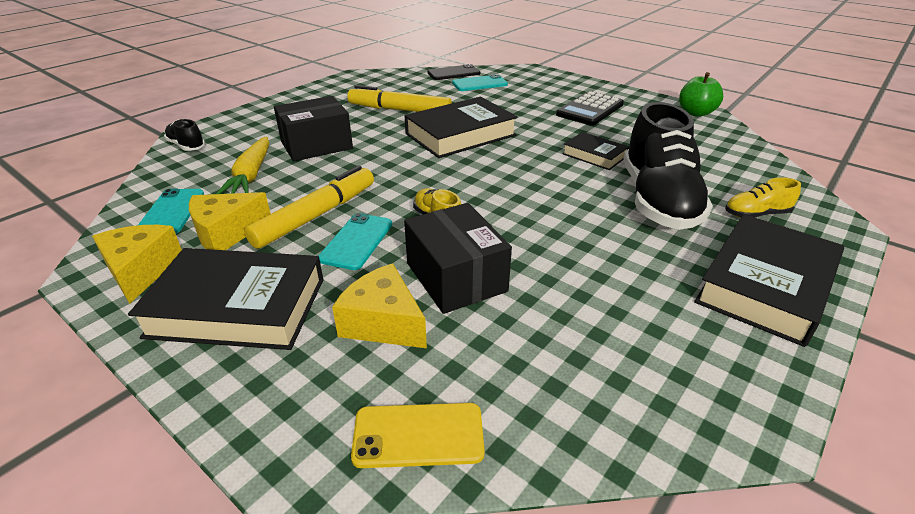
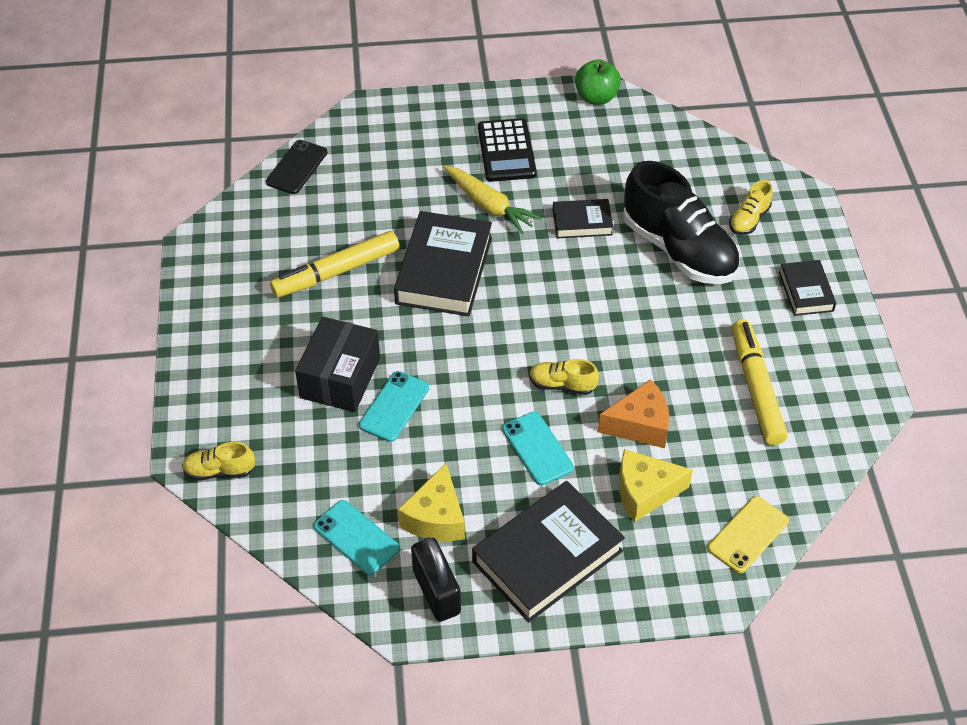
camera: 45 degrees left, 15 degrees up
yellow cheese [92,225,182,304] -> black padlock [411,537,461,622]
black shoe [164,119,205,151] -> yellow shoe [182,442,255,481]
yellow carrot [216,136,269,194] -> yellow carrot moved to [444,166,541,234]
yellow marker [244,166,374,249] -> yellow marker moved to [732,319,788,445]
black box [404,203,512,314] -> orange cheese [598,379,670,448]
turquoise phone [452,74,508,91] -> turquoise phone moved to [359,371,429,442]
black book [694,214,844,347] -> black book [779,260,836,316], size x0.54

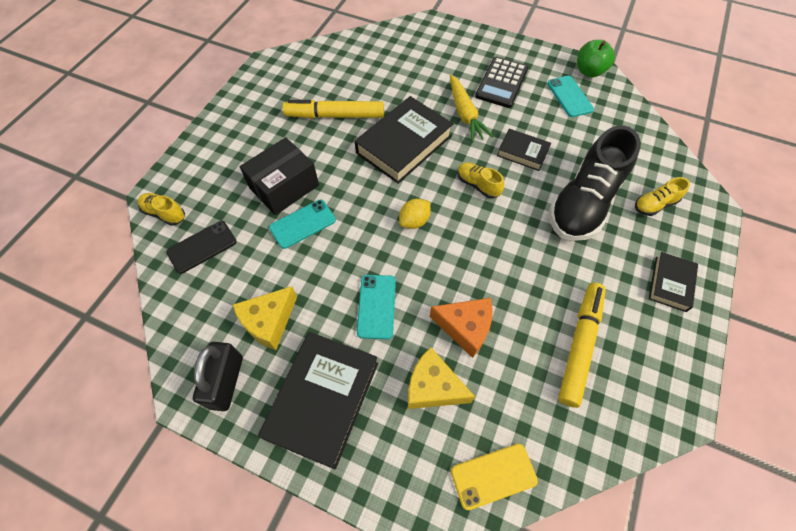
camera: 30 degrees right, 10 degrees up
black phone [266,140,327,194] -> black phone moved to [166,221,237,274]
turquoise phone [314,500,400,575] -> turquoise phone moved to [547,76,594,117]
black book [472,481,625,622] -> black book turned 60 degrees counterclockwise [258,332,378,469]
yellow shoe [529,359,599,395] -> yellow shoe moved to [457,162,504,199]
black shoe [623,161,740,284] -> black shoe turned 45 degrees clockwise [549,125,641,241]
none -> yellow lemon [399,199,431,229]

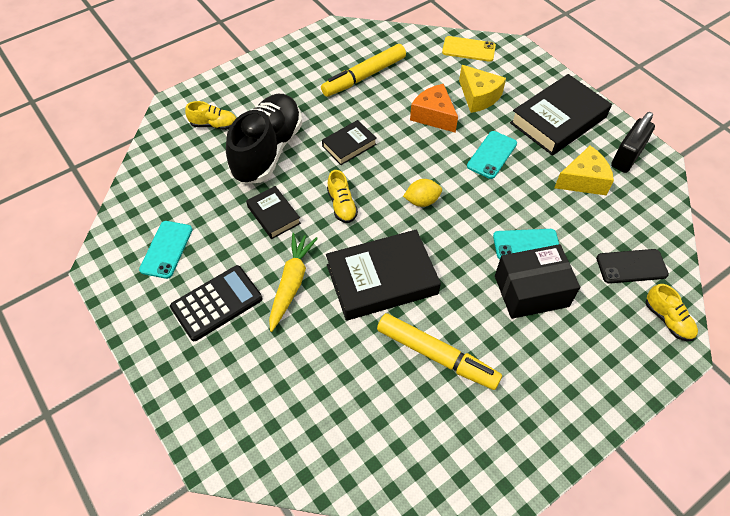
camera: 150 degrees left, 5 degrees down
black shoe [549,125,641,241] -> black shoe turned 45 degrees counterclockwise [226,94,302,184]
green apple [577,40,615,77] -> none
black book [649,252,698,312] -> black book moved to [322,120,377,165]

